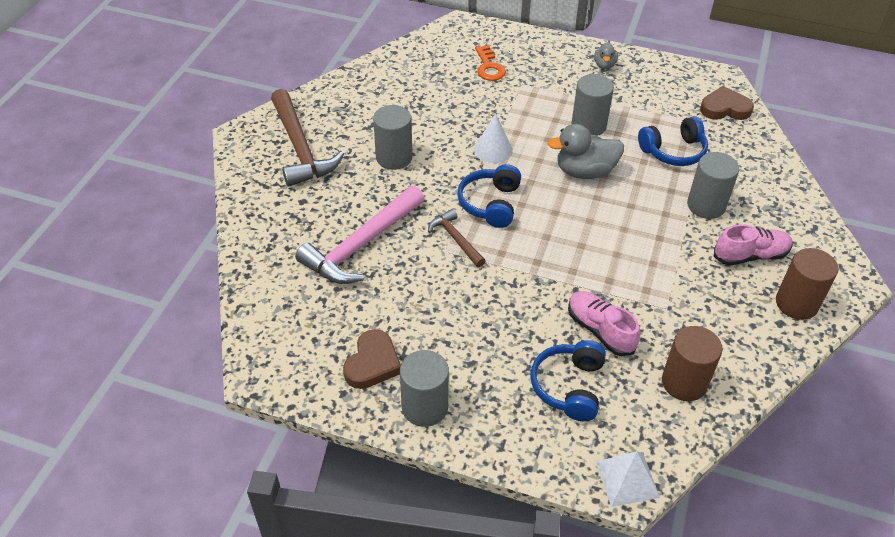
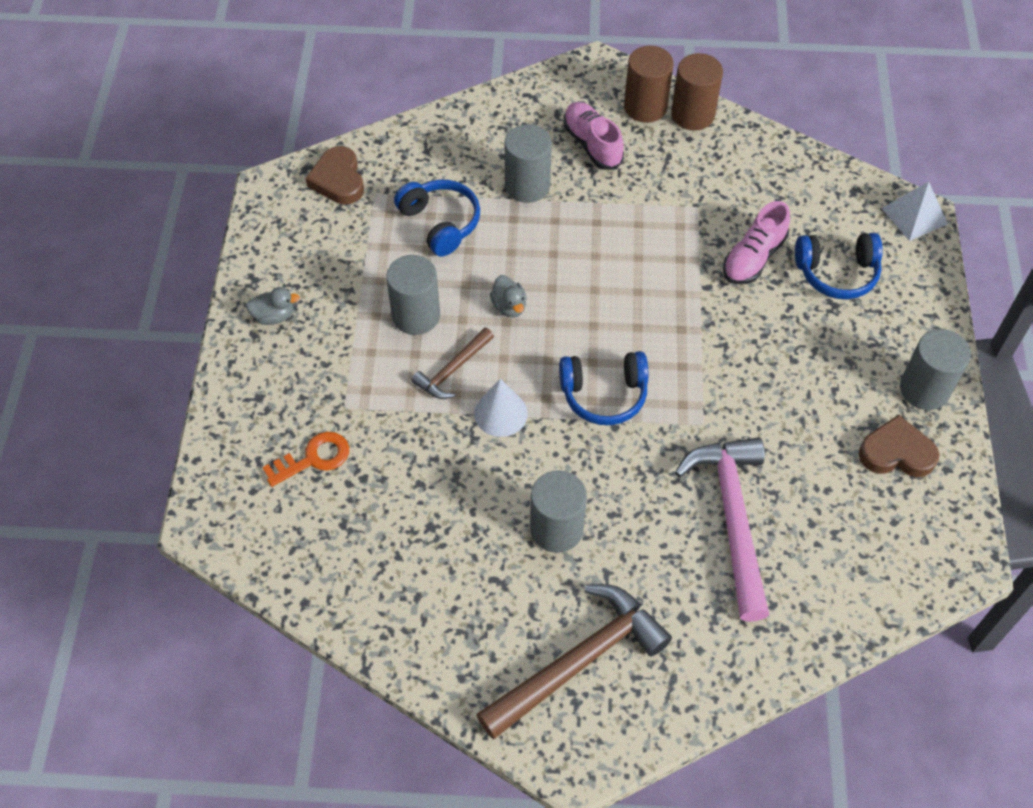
camera: 105 degrees left, 10 degrees up
pink hammer [295,186,424,284] -> pink hammer turned 120 degrees counterclockwise [675,437,769,622]
brown hammer [428,209,485,267] -> brown hammer moved to [411,328,494,399]
grey duck [548,124,624,179] -> grey duck [490,275,527,318], size x0.54
brown cylinder [662,326,723,401] -> brown cylinder moved to [671,53,723,130]

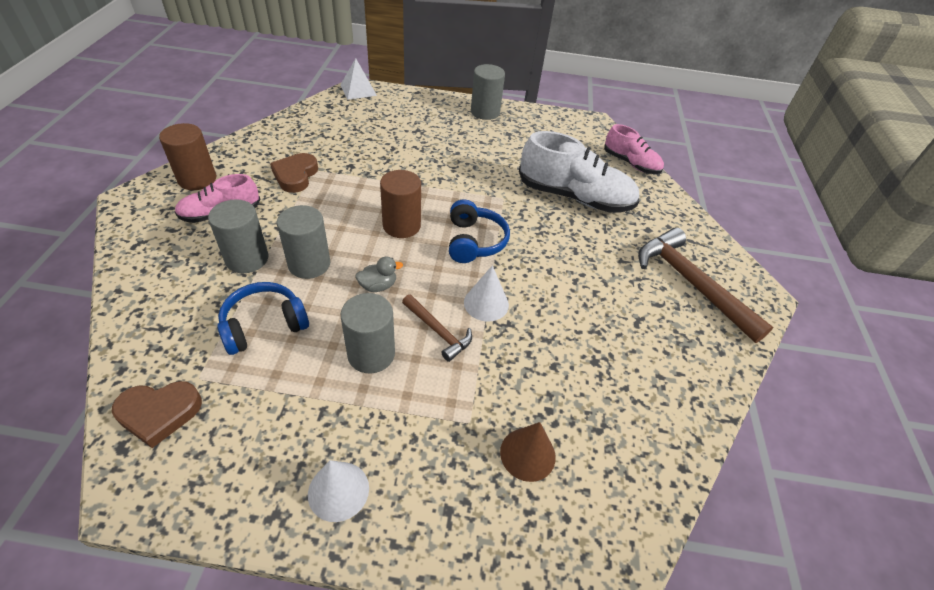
camera: 90 degrees left, 10 degrees down
grey duck [246,287,300,325] -> white cone [308,460,369,522]
orange key [262,432,349,487] -> brown cone [500,422,556,482]
grey cylinder [530,470,587,553] -> grey cylinder moved to [277,205,330,279]
brown cylinder [671,53,723,130] -> brown cylinder moved to [380,170,421,238]
pink hammer [675,437,769,622] -> white shoe [519,131,640,212]
pink shoe [723,201,790,284] -> pink shoe moved to [604,124,664,174]
blue headphones [795,233,883,299] -> none
brown heart [859,415,940,477] -> brown heart moved to [270,153,318,193]

